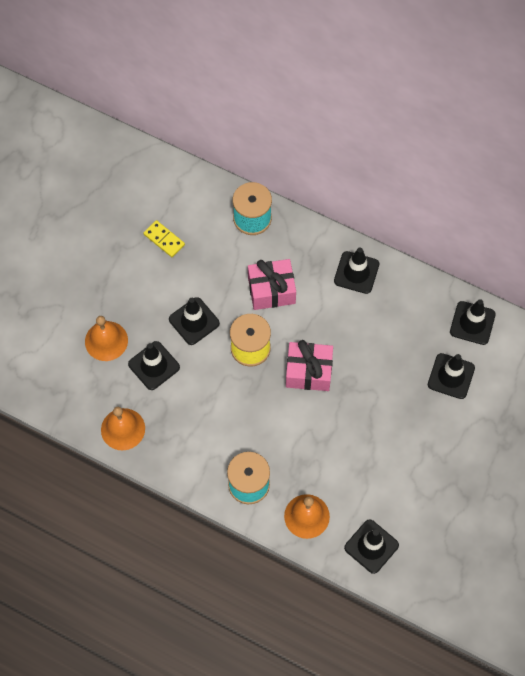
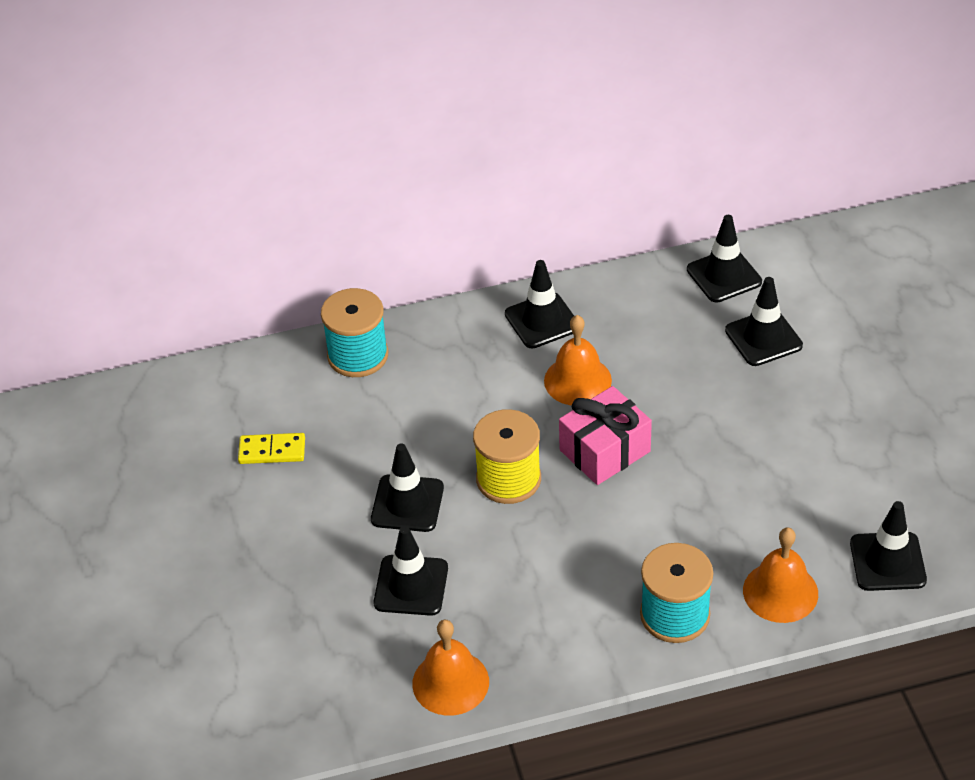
camera: 40 degrees left, 20 degrees down
orange bell [85,316,128,361] -> orange bell moved to [544,315,612,405]
pink gift [248,259,296,310] -> none

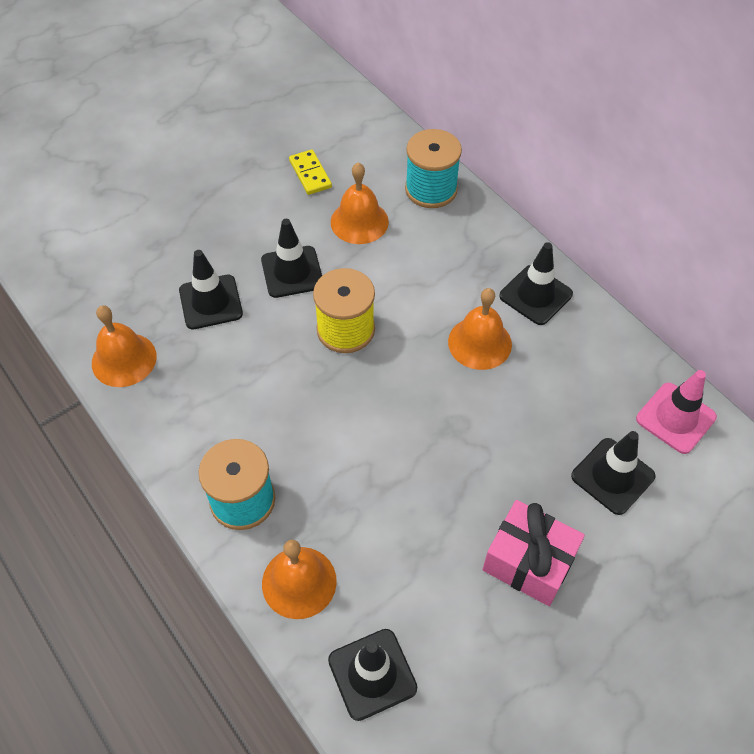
camera: 65 degrees right, 10 degrees up
pink gift [559,386,652,485] -> pink gift moved to [483,500,585,606]
black traffic cone [687,215,762,303] -> pink traffic cone [636,370,717,454]
none -> orange bell [331,163,389,244]

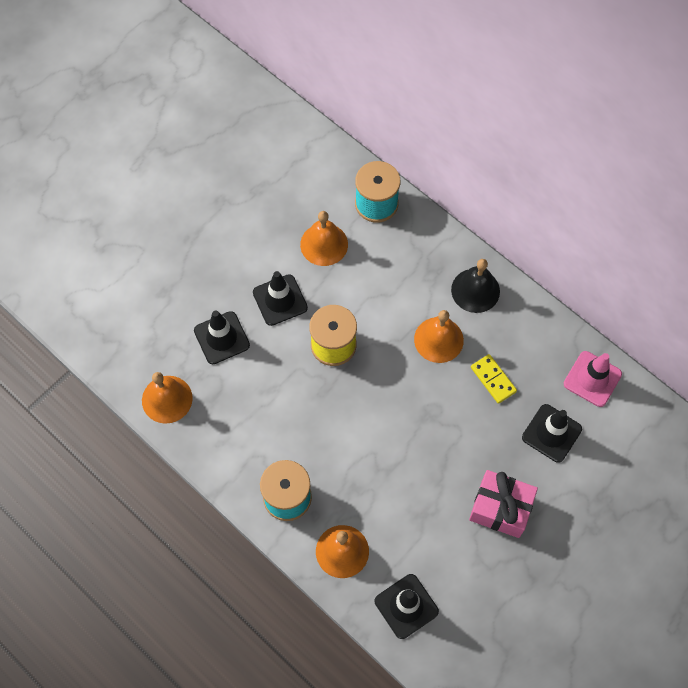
camera: 10 degrees left, 10 degrees up
yellow domino [289,149,332,195] -> yellow domino moved to [471,354,517,404]
black traffic cone [499,242,573,325] -> black bell [451,259,500,313]

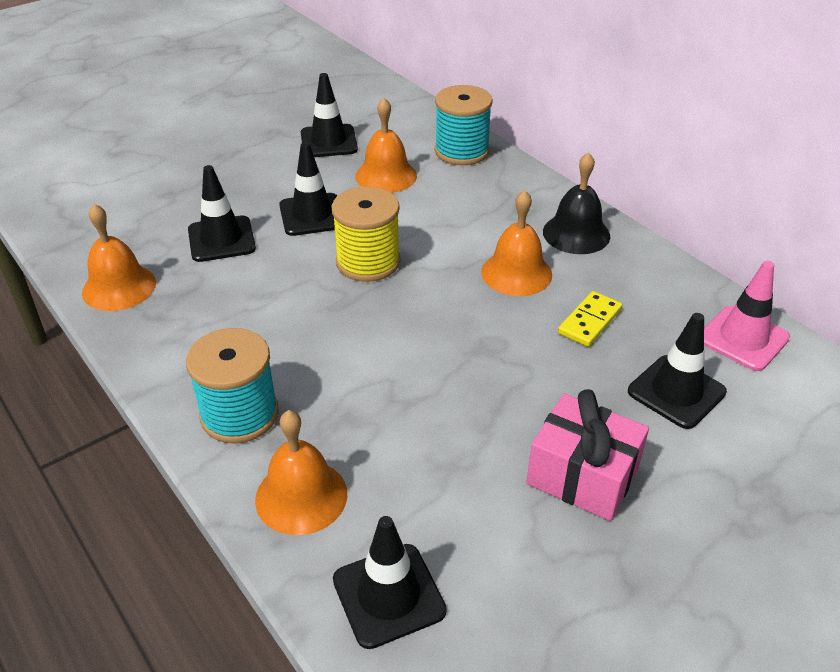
camera: 10 degrees right, 25 degrees down
yellow domino [471,354,517,404] -> yellow domino turned 60 degrees clockwise [558,291,623,347]
none -> black traffic cone [301,73,358,157]

